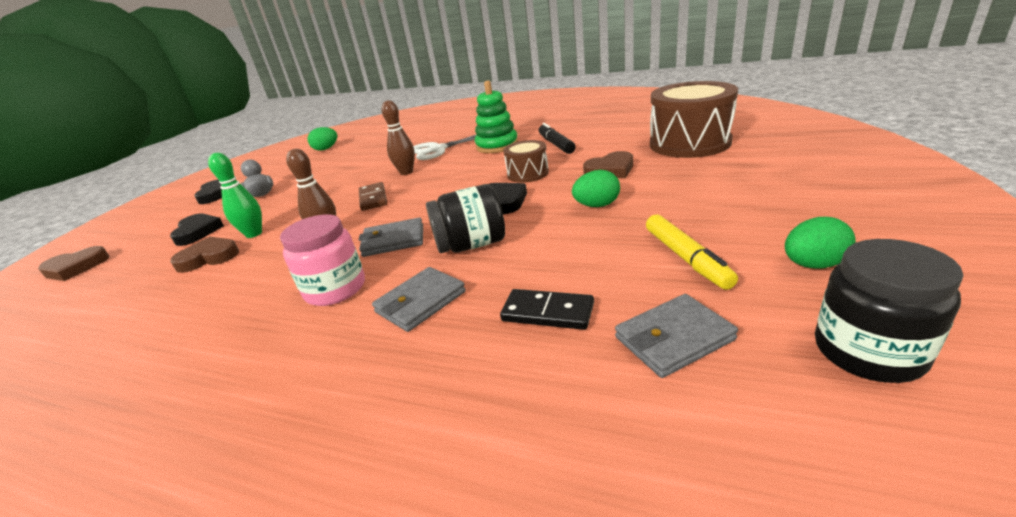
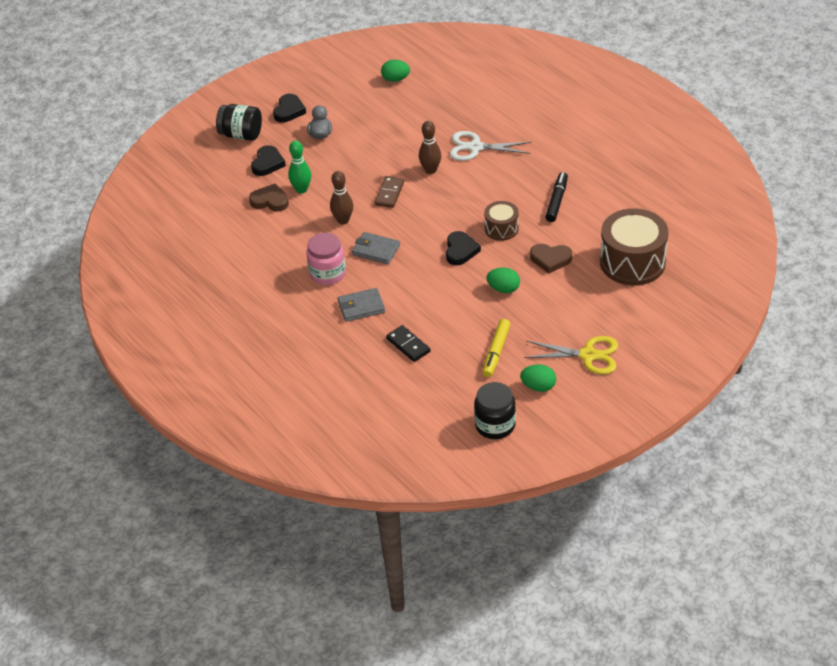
camera: 30 degrees right, 15 degrees up
brown heart [38,246,109,281] -> none
black jar [426,184,505,253] -> black jar moved to [216,104,262,141]
green stacking toy [475,81,518,153] -> none
grey wallet [615,294,738,378] -> none
none -> yellow scissors [524,336,618,374]

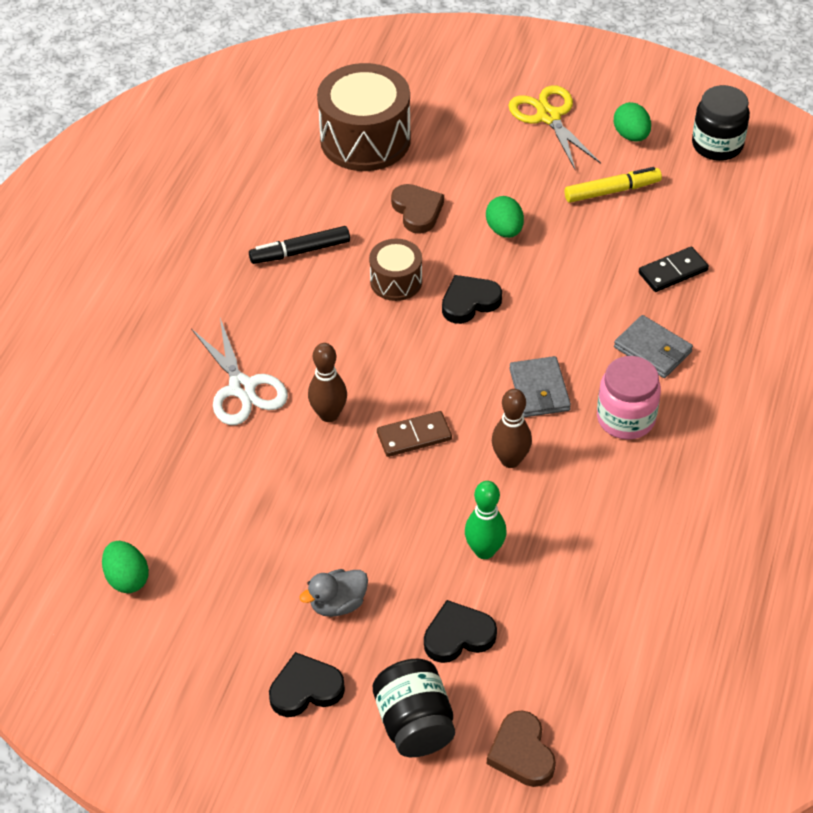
camera: 125 degrees left, 5 degrees up
brown heart [249,183,289,212] -> brown heart moved to [487,710,556,787]
black domino [386,325,431,362] -> black domino turned 45 degrees clockwise [639,247,709,292]

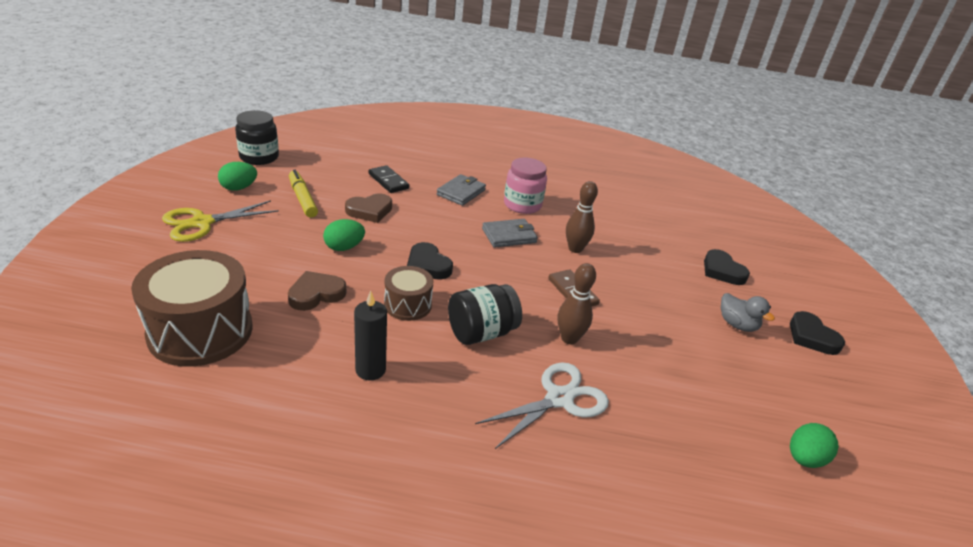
camera: 105 degrees left, 15 degrees down
black marker [249,226,350,264] -> black candle [354,291,387,381]
black jar [373,659,455,757] -> black jar moved to [448,284,522,345]
green bowling pin [465,481,507,559] -> none
brown heart [487,710,556,787] -> brown heart moved to [345,193,392,223]

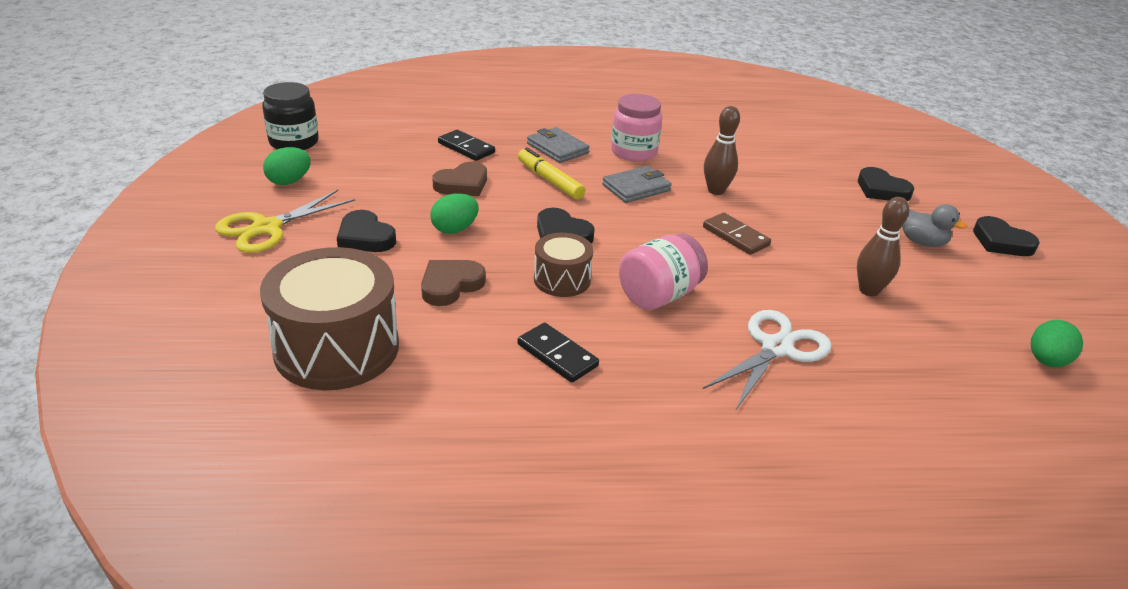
camera: 10 degrees left, 0 degrees up
yellow marker [289,170,318,218] -> yellow marker moved to [518,147,585,200]
black candle [354,291,387,381] -> black domino [518,323,599,383]
grey wallet [436,174,486,206] -> grey wallet turned 60 degrees counterclockwise [527,127,590,163]
black jar [448,284,522,345] -> pink jar [619,233,708,310]
brown bowling pin [558,263,596,344] -> brown bowling pin moved to [857,197,909,296]
none -> black heart [337,210,396,252]

